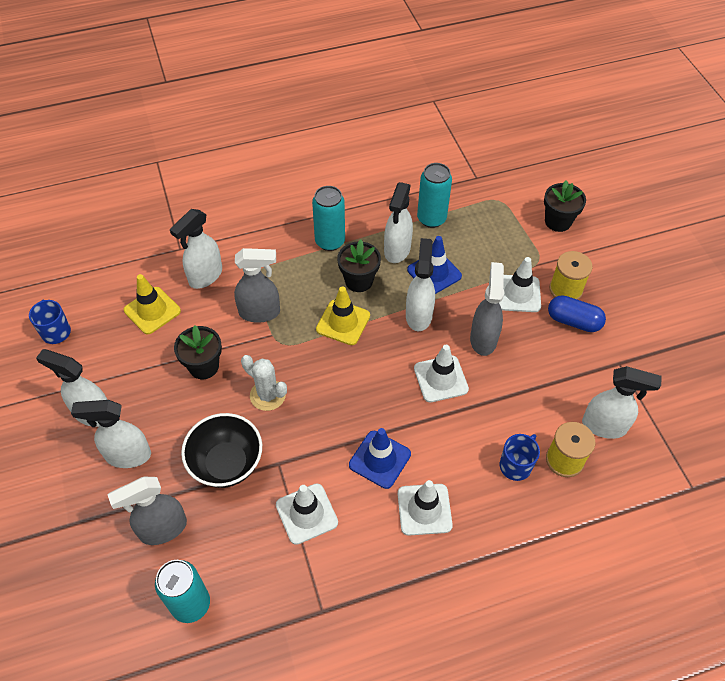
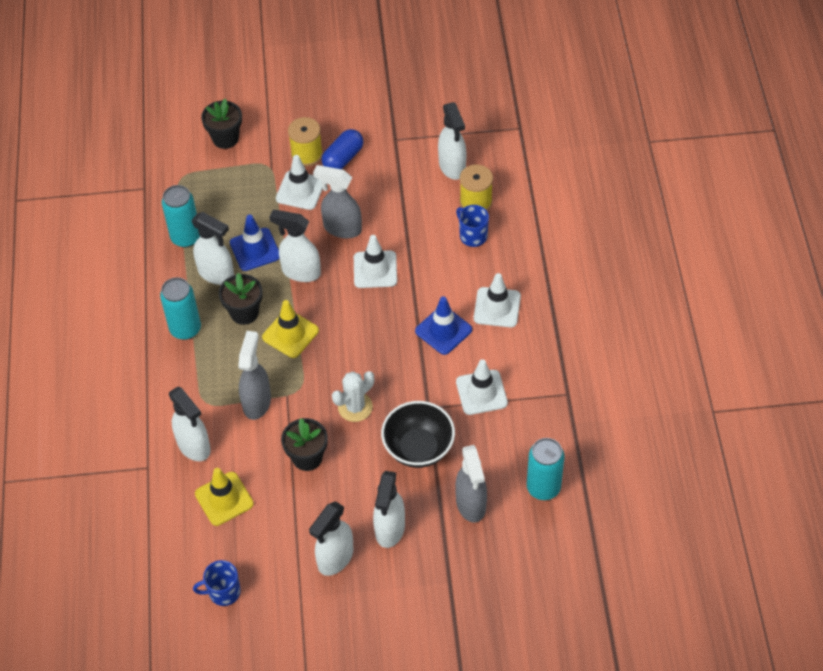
camera: 75 degrees left, 0 degrees up
white spray bottle [582,366,662,439] -> white spray bottle turned 135 degrees clockwise [438,102,467,180]

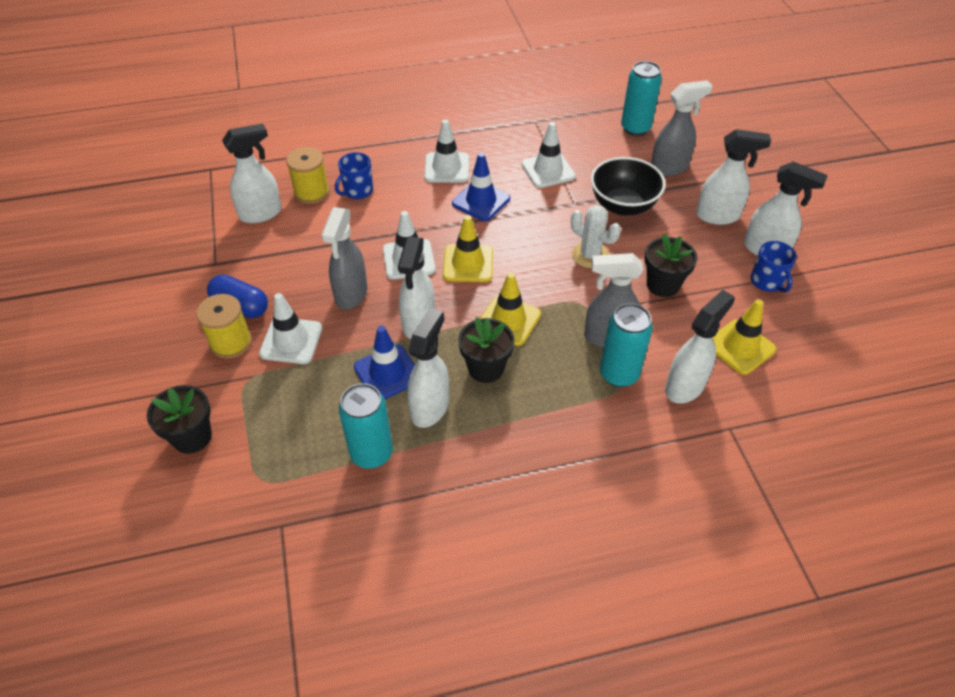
camera: 100 degrees left, 5 degrees down
turquoise can [160,277,201,340] -> turquoise can moved to [600,303,653,387]
blue mug [193,560,241,606] -> blue mug moved to [751,241,797,293]
none -> yellow traffic cone [443,215,493,282]

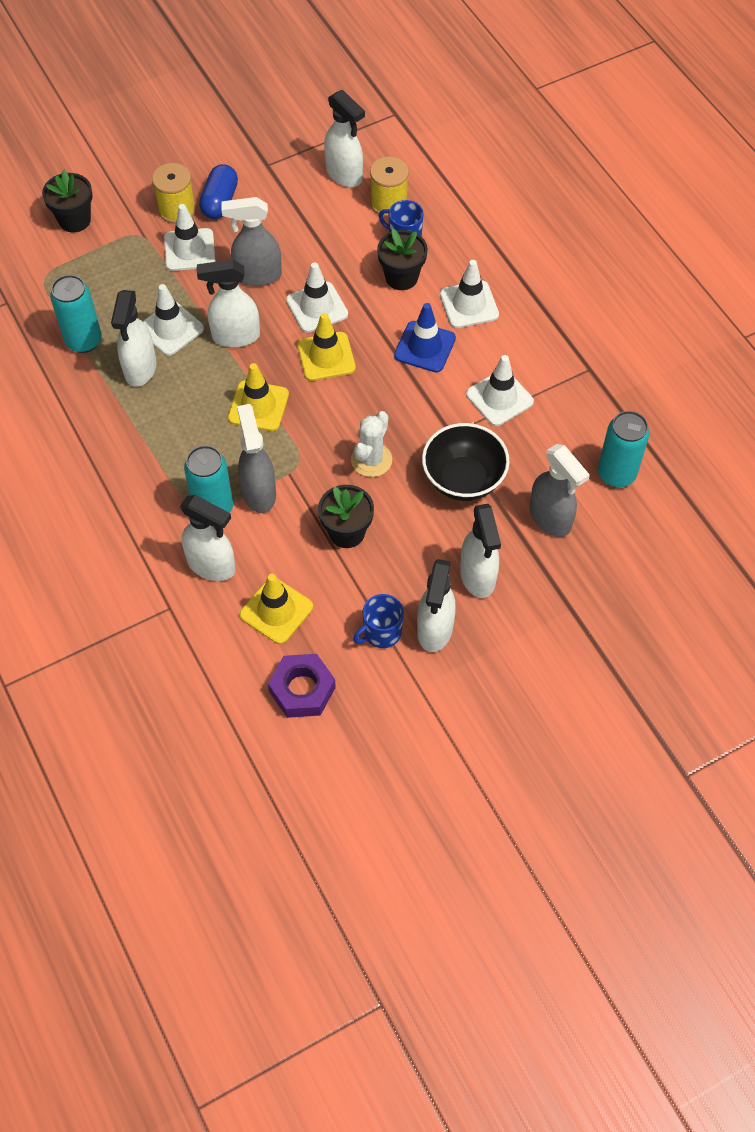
camera: 75 degrees right, 10 degrees up
blue traffic cone [354,326,415,399] -> white traffic cone [143,284,204,356]
white spray bottle [407,308,449,428] -> white spray bottle turned 90 degrees clockwise [111,290,156,387]
black flower pot [458,317,515,383] -> black flower pot moved to [377,229,428,290]
none -> purple nut [268,654,336,718]

